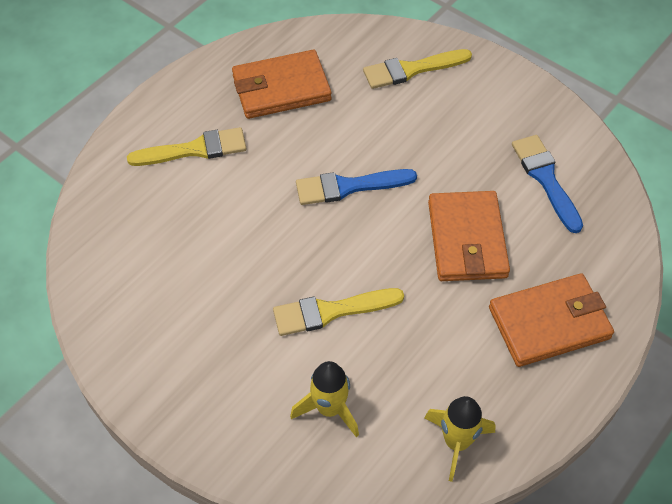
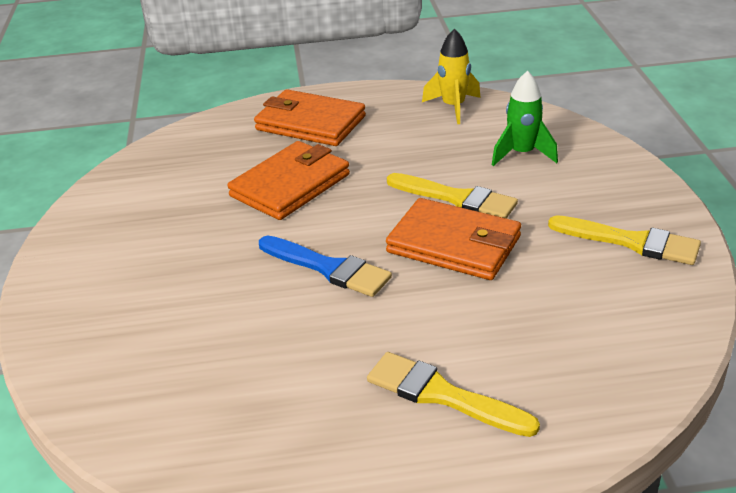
camera: 135 degrees left, 20 degrees down
orange wallet [232,50,332,119] -> orange wallet moved to [386,198,521,280]
yellow rocket [290,361,359,438] -> green rocket [492,71,558,166]
yellow brush [363,49,472,89] -> yellow brush moved to [548,215,701,265]
blue brush [512,135,583,233] -> none

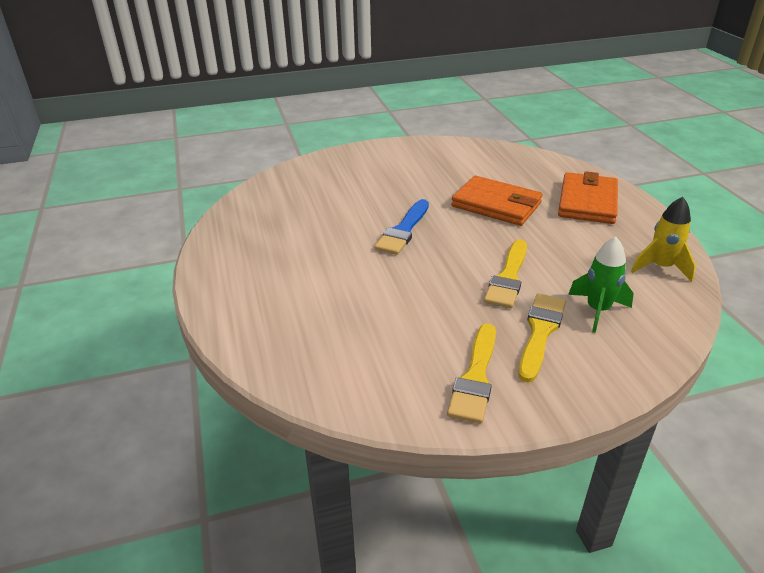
camera: 80 degrees right, 0 degrees up
yellow brush [367,352,540,437] -> yellow brush moved to [518,293,566,382]
orange wallet [386,198,521,280] -> none

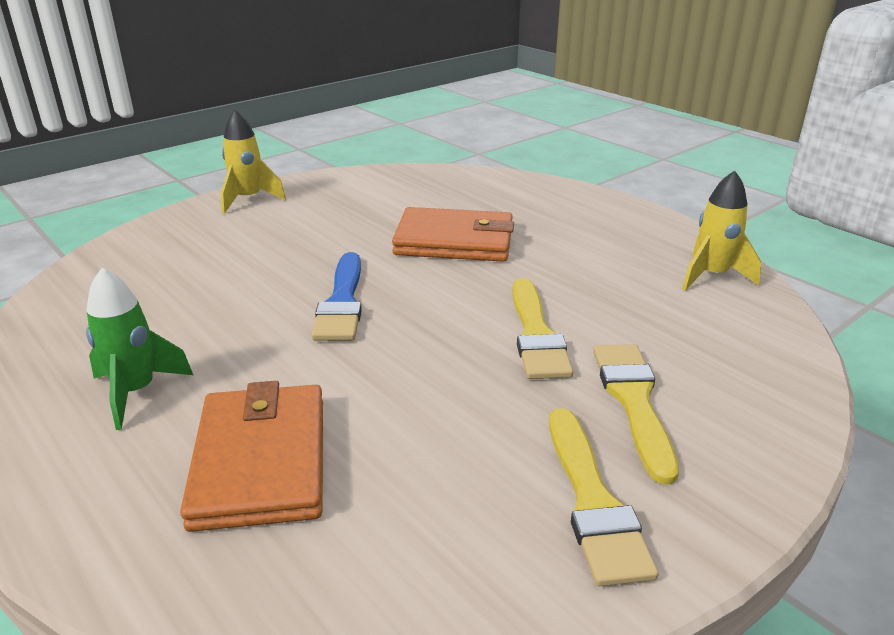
camera: 25 degrees left, 5 degrees down
orange wallet [558,171,618,224] -> orange wallet moved to [180,381,323,532]
green rocket [568,237,634,333] -> green rocket moved to [86,268,193,430]
none -> yellow rocket [221,109,286,214]

